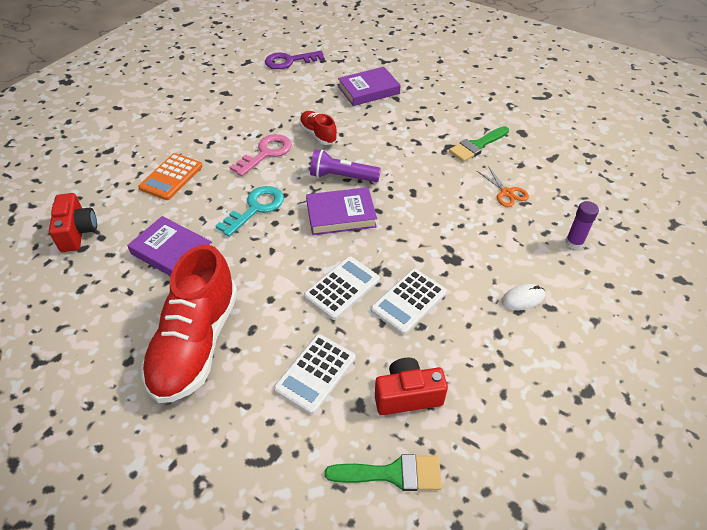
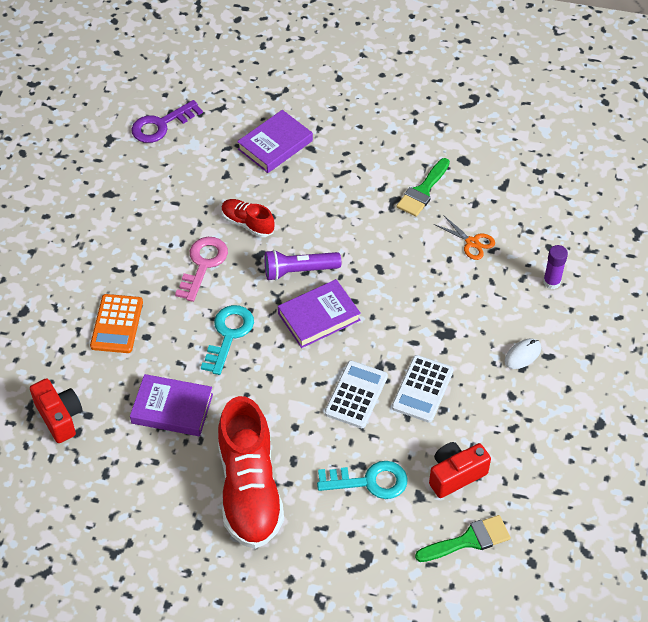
camera: 20 degrees left, 5 degrees up
white calculator [274,334,355,414] -> turquoise key [317,461,407,499]

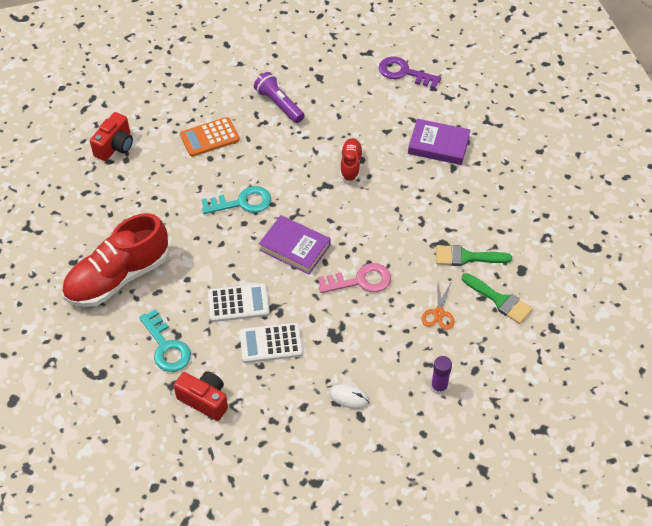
camera: 60 degrees right, 0 degrees up
purple book [130,374,213,436] -> none
pink key [175,237,228,302] -> pink key moved to [318,263,391,293]
purple flashlight [264,250,341,281] -> purple flashlight moved to [254,72,305,123]
green brush [415,515,511,562] -> green brush moved to [462,273,533,324]

